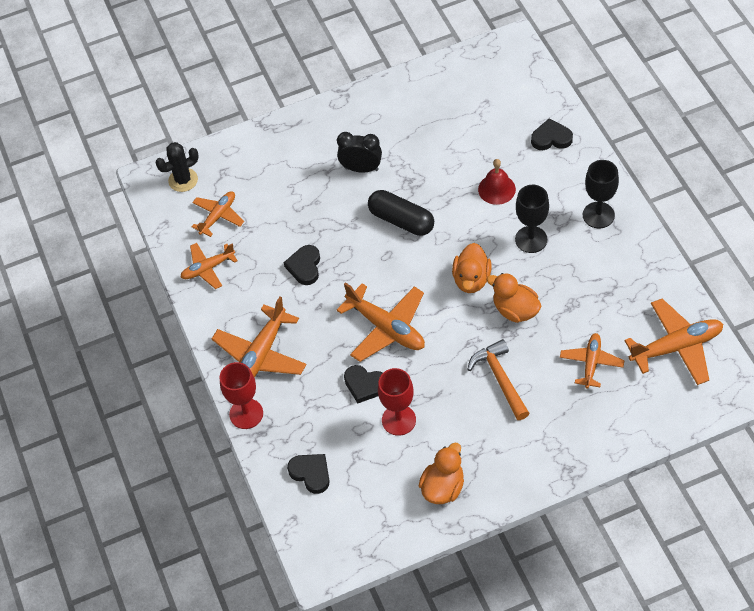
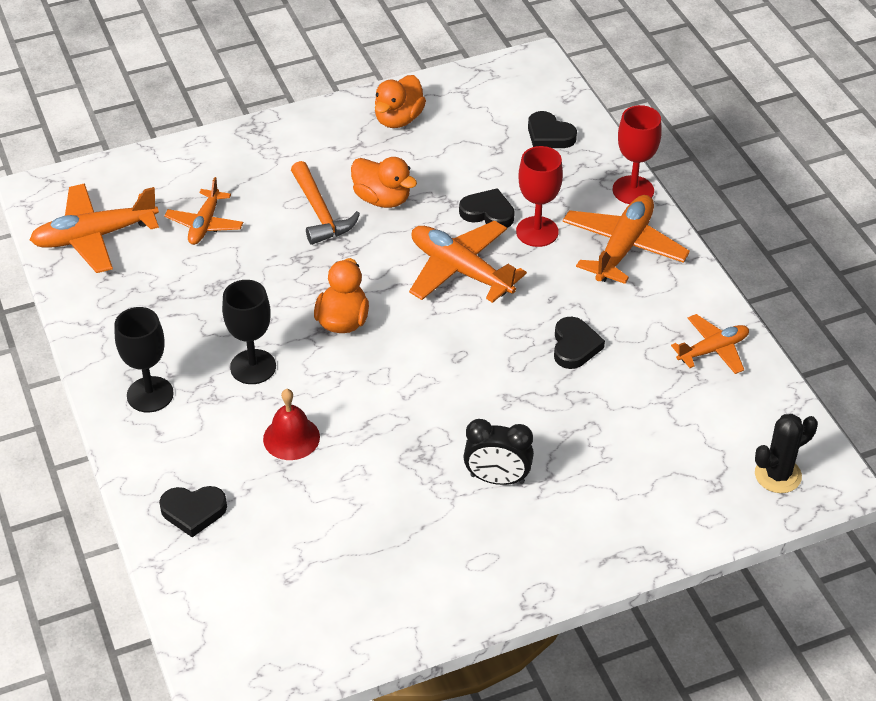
camera: 175 degrees right, 10 degrees down
orange plane [192,191,244,237] -> none
black capsule [368,190,434,236] -> none
red goblet [378,368,416,436] -> red goblet moved to [516,146,563,247]
orange duck [487,273,542,323] -> orange duck moved to [351,157,417,208]

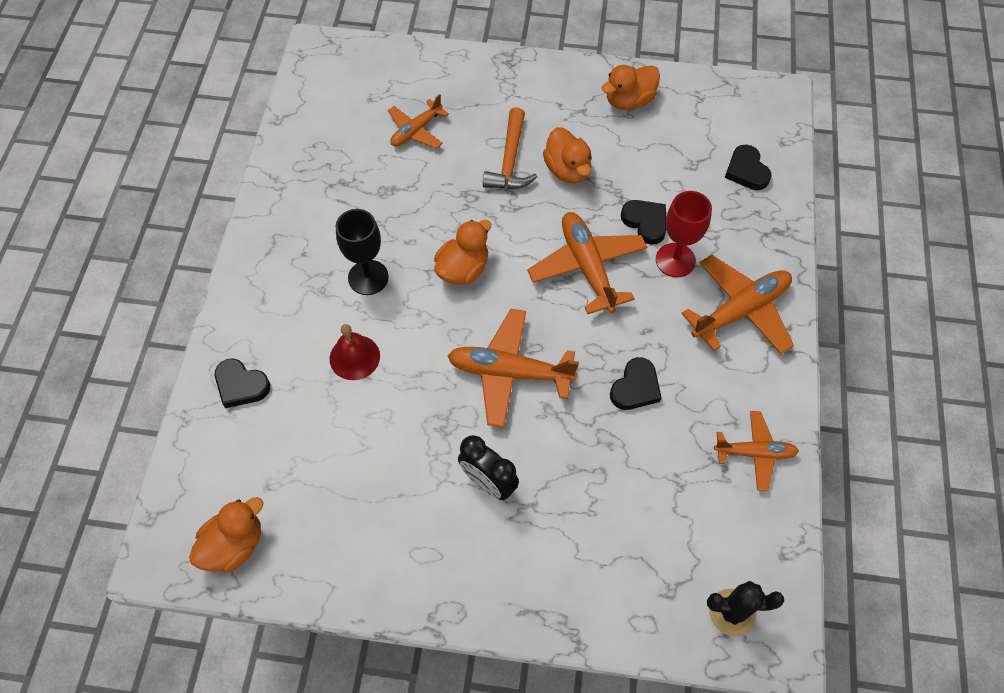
camera: 30 degrees right, 15 degrees up
orange plane [30,183,159,273] -> orange plane moved to [447,309,579,428]
black goblet [114,307,174,412] -> none
red goblet [613,105,662,204] -> none
none -> orange duck [189,497,264,573]

